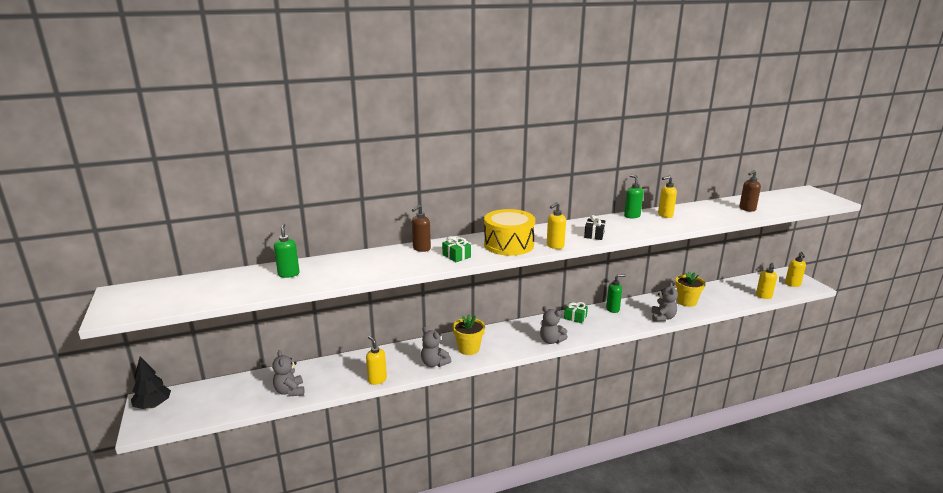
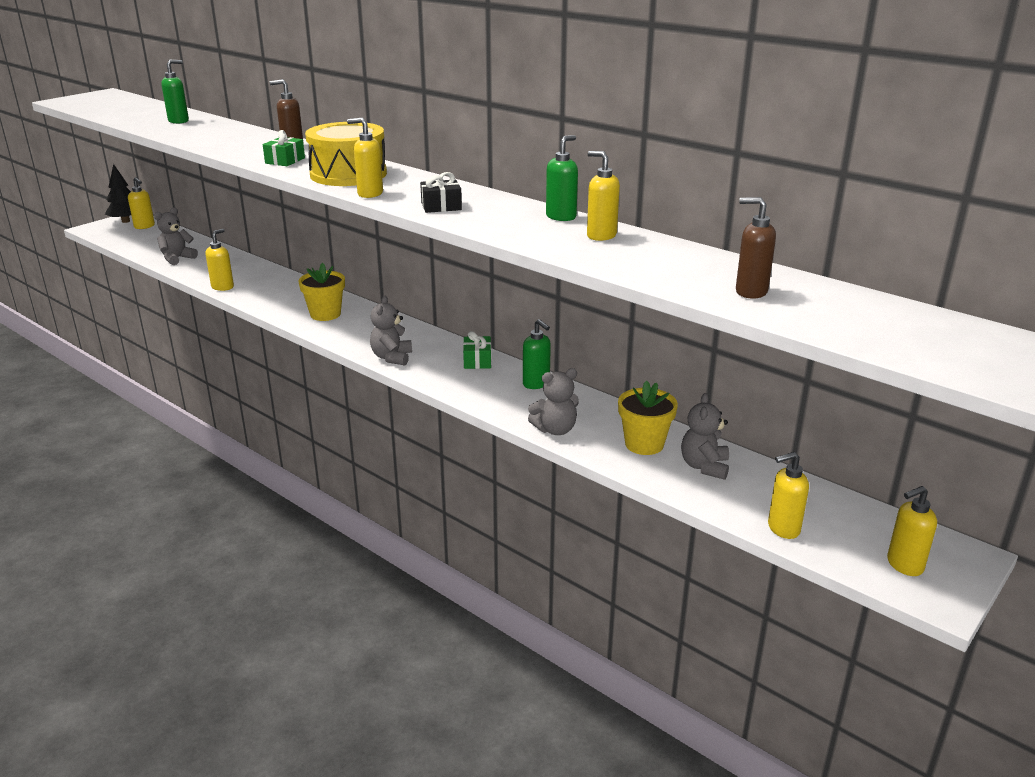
camera: 60 degrees right, 5 degrees up
grey teddy bear [421,327,451,367] -> grey teddy bear moved to [681,393,729,480]
none -> yellow soap dispenser [128,177,155,229]

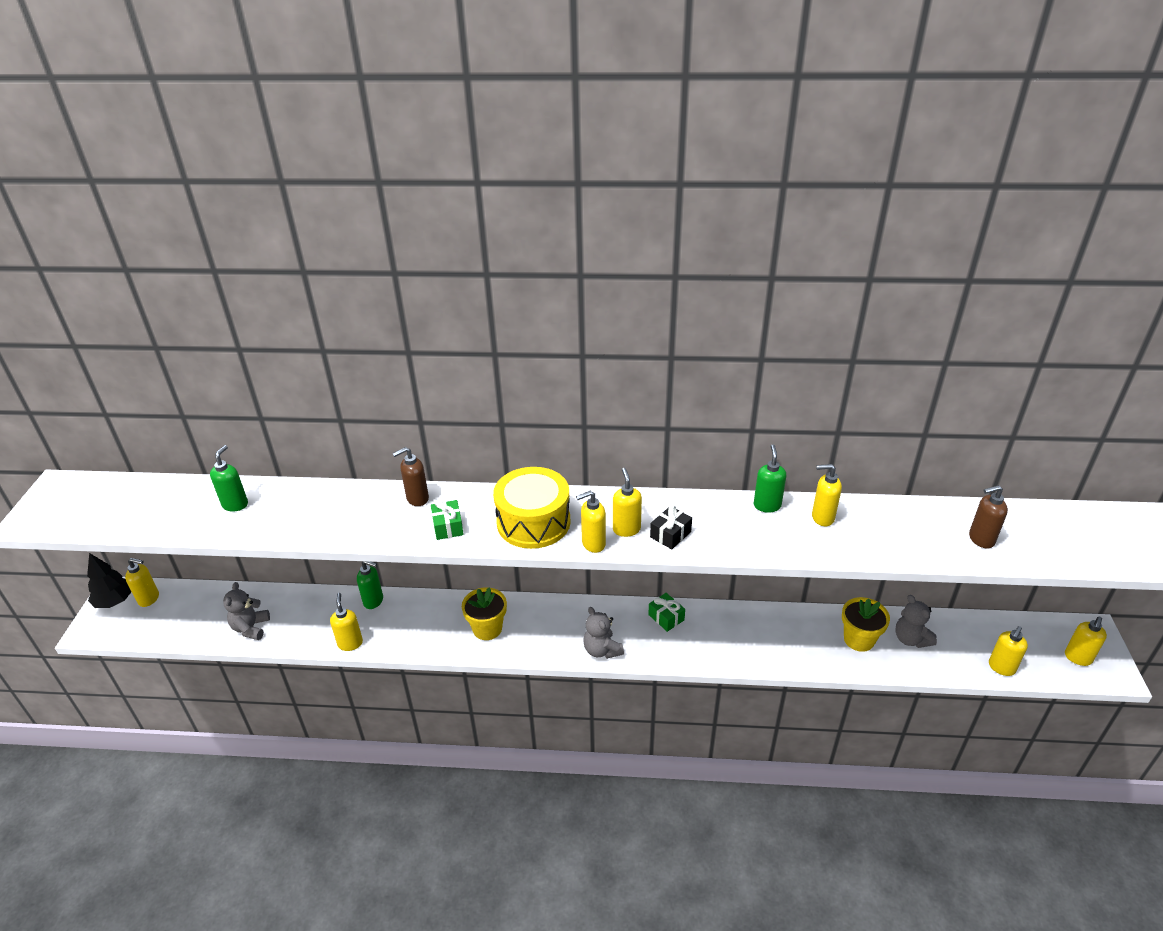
camera: 35 degrees left, 10 degrees up
green soap dispenser [523,319,551,389] -> green soap dispenser moved to [357,561,383,609]
grey teddy bear [528,368,579,435] -> none
none -> yellow soap dispenser [613,468,642,537]

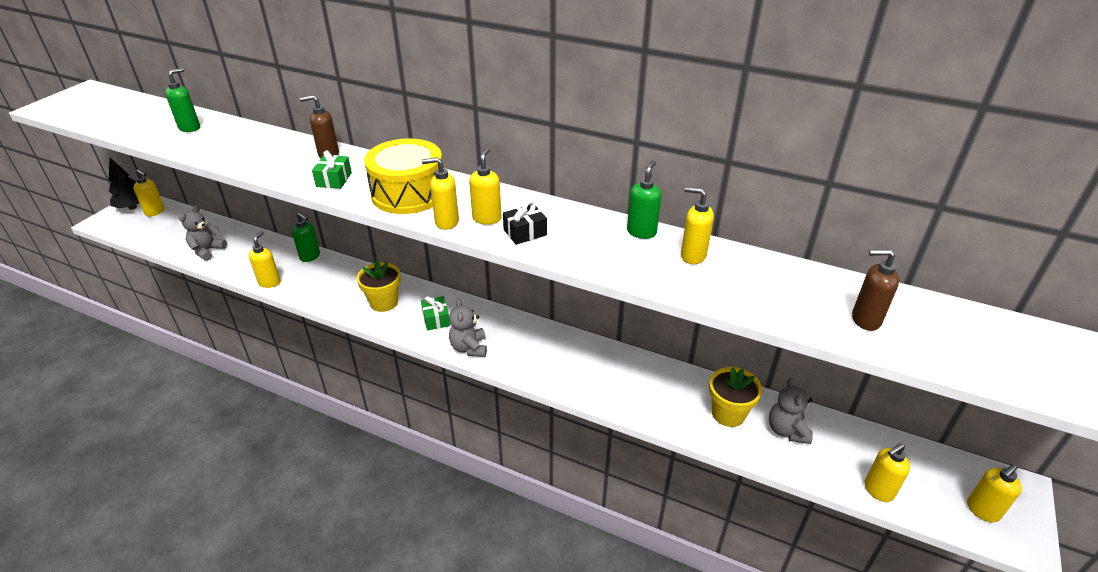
camera: 20 degrees right, 0 degrees up
green gift [648,593,685,632] -> green gift moved to [421,296,450,331]

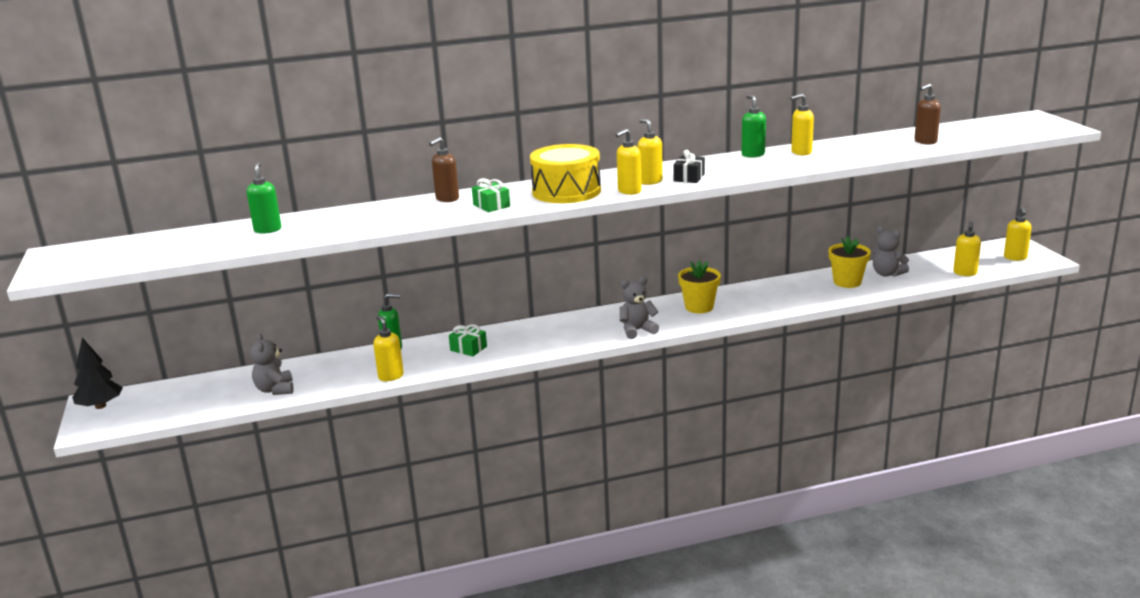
camera: 40 degrees left, 15 degrees down
yellow soap dispenser [133,169,165,217] -> none
yellow flower pot [357,259,401,312] -> yellow flower pot moved to [678,260,721,313]
green gift [421,296,450,331] -> green gift moved to [449,324,487,356]
grey teddy bear [449,298,487,357] -> grey teddy bear turned 120 degrees clockwise [620,277,659,339]

